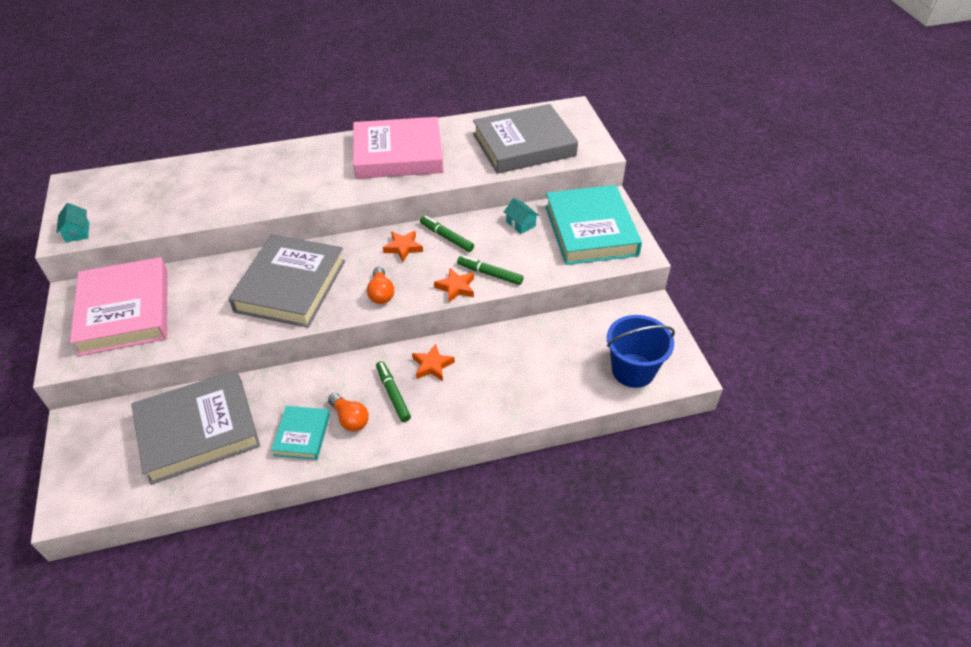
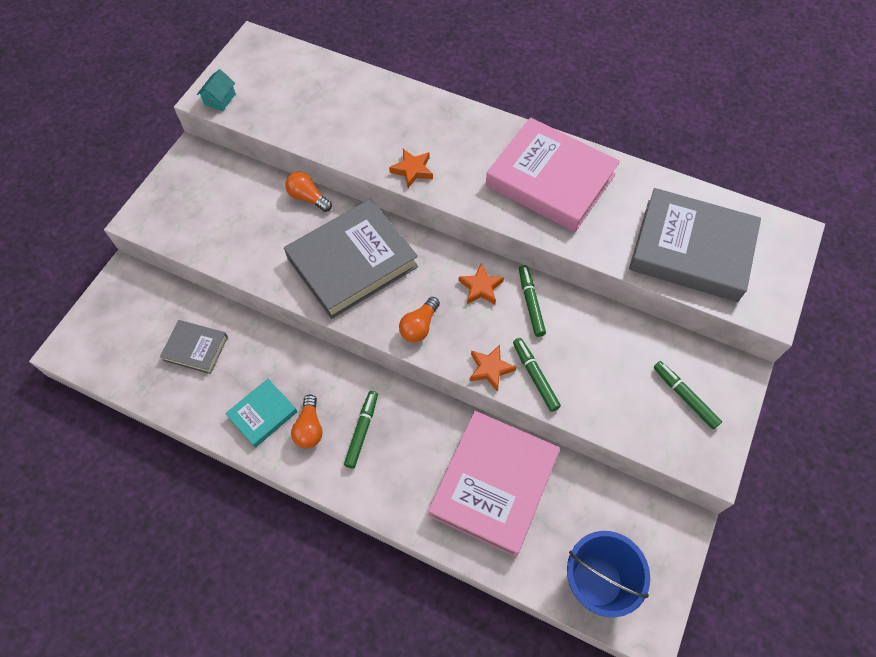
camera: 40 degrees right, 15 degrees up
pink book [70,257,168,356] -> pink book moved to [428,411,560,557]
grey book [131,370,260,485] -> grey book [160,320,228,374], size x0.50
orange star [412,344,455,381] -> orange star moved to [389,149,433,188]
turquoise house [504,198,539,234] -> none
turquoise book [545,185,642,265] -> green marker [654,361,722,429]
none -> orange light bulb [285,172,332,212]

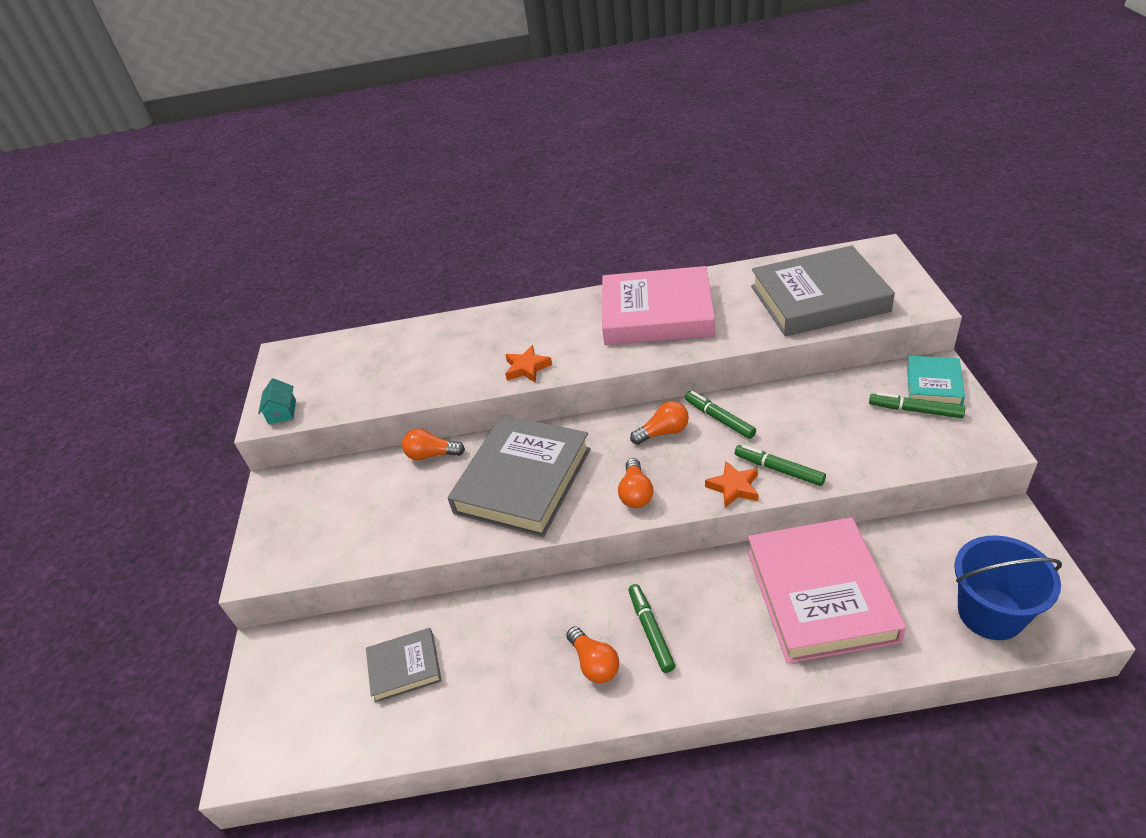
camera: 25 degrees left, 20 degrees down
turquoise book [225,379,298,448] -> turquoise book moved to [907,356,965,405]
orange star [459,263,504,304] -> orange light bulb [630,401,689,445]

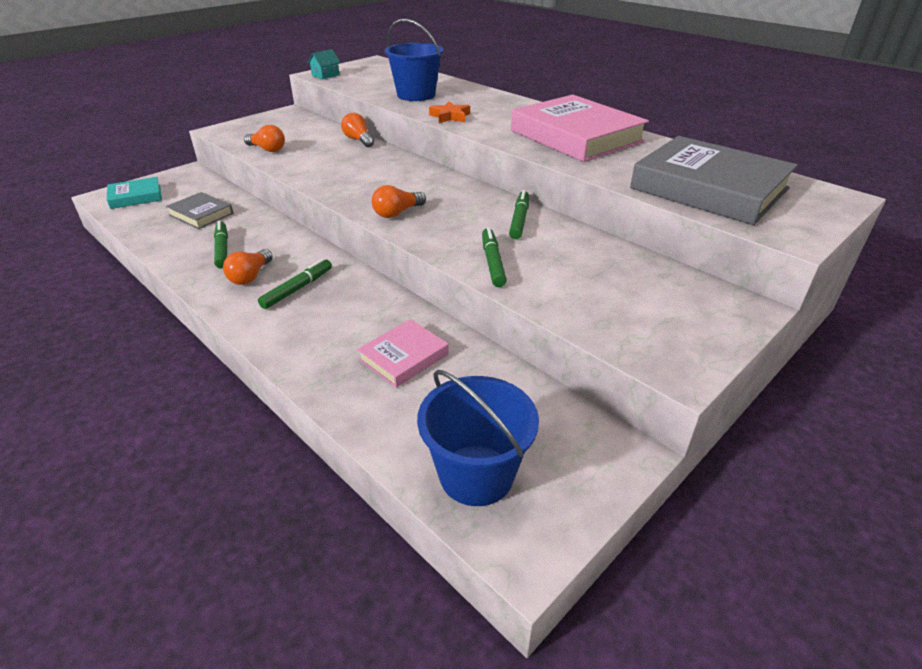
camera: 45 degrees right, 5 degrees down
grey book [448,415,591,537] -> none
orange light bulb [630,401,689,445] -> orange light bulb moved to [244,125,285,152]
orange star [705,460,759,508] -> none
pink book [747,517,906,663] -> pink book [357,319,449,388], size x0.50
green marker [869,392,965,418] -> green marker moved to [214,221,228,268]
turquoise book [907,356,965,405] -> turquoise book moved to [107,177,162,209]
none -> blue bucket [385,19,444,101]

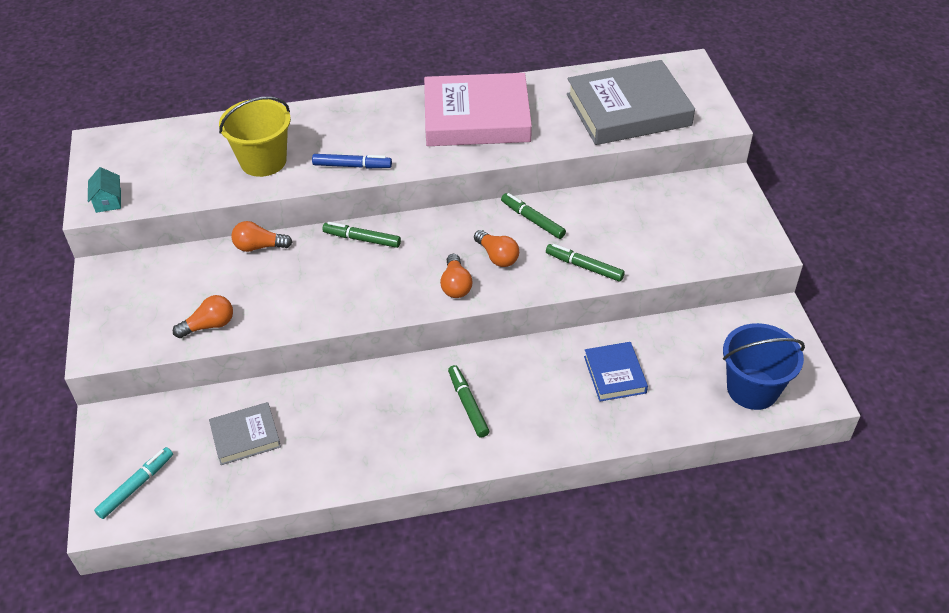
camera: 55 degrees left, 10 degrees up
turquoise book [107,177,162,209] -> turquoise marker [94,447,173,519]
green marker [214,221,228,268] -> green marker moved to [322,222,401,248]
orange light bulb [223,249,273,285] -> orange light bulb moved to [474,230,519,267]
pink book [357,319,449,388] -> blue book [584,342,648,401]
blue bucket [385,19,444,101] -> yellow bucket [219,96,291,177]
orange star [429,101,470,123] -> blue marker [312,154,392,169]

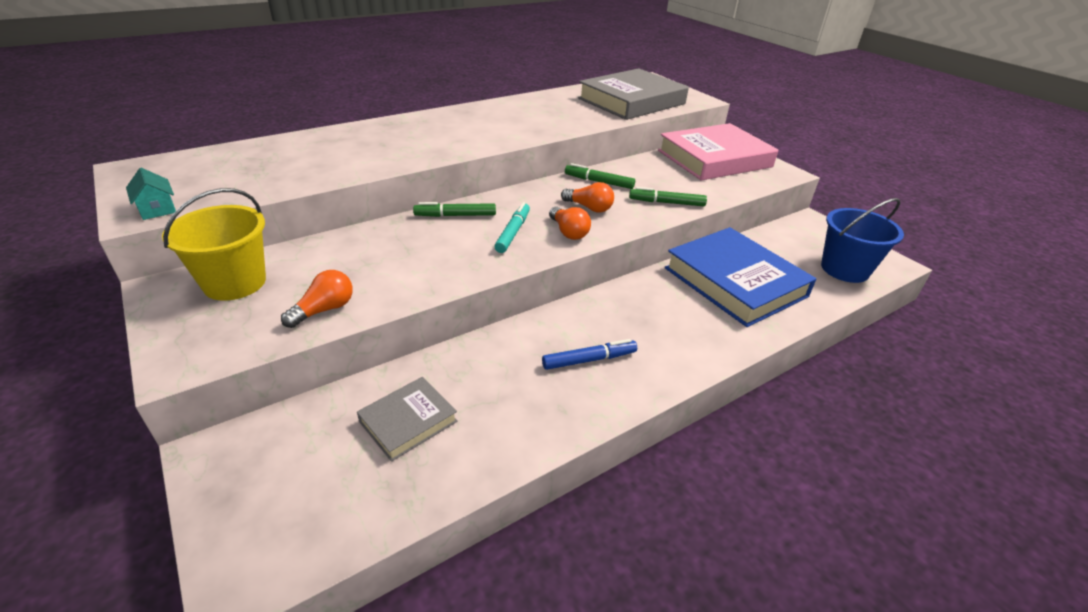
camera: 25 degrees left, 10 degrees down
turquoise marker [94,447,173,519] -> turquoise marker moved to [494,202,530,253]
yellow bucket [219,96,291,177] -> yellow bucket moved to [162,188,266,301]
orange light bulb [232,221,292,252] -> none
blue marker [312,154,392,169] -> blue marker moved to [542,339,637,370]
pink book [424,73,532,146] -> pink book moved to [658,123,778,181]
green marker [448,365,489,438] -> none
blue book [584,342,648,401] -> blue book [665,227,817,327], size x1.99

